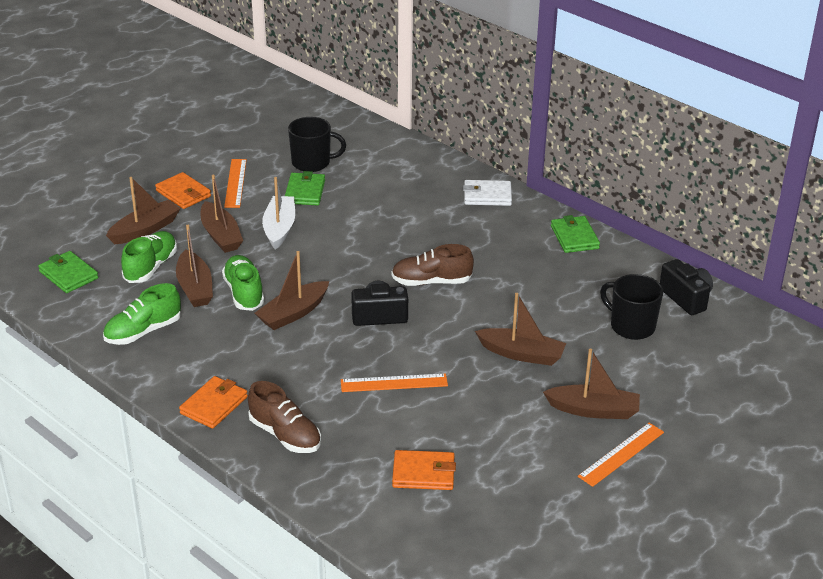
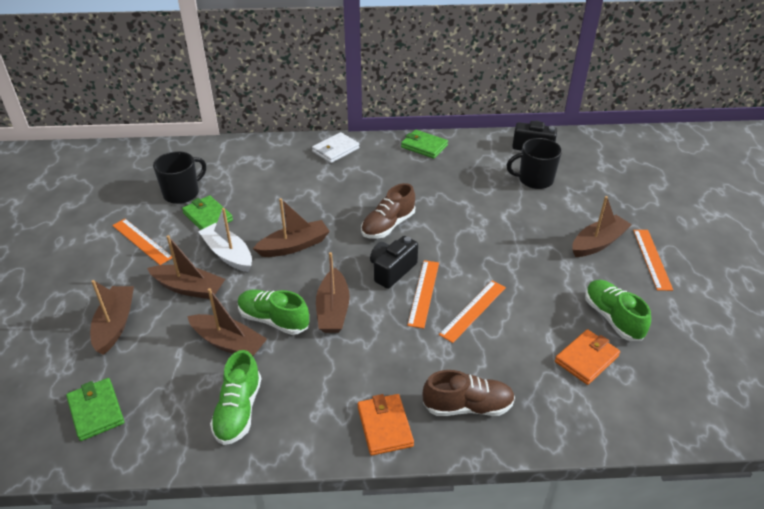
camera: 45 degrees left, 5 degrees up
green wallet [38,251,98,293] -> green wallet turned 60 degrees clockwise [66,378,124,441]
green shoe [121,231,177,283] -> green shoe moved to [585,280,651,341]
orange wallet [155,172,211,209] -> none
brown boat [475,293,566,366] -> brown boat moved to [253,198,330,257]
none -> orange ruler [407,260,439,329]

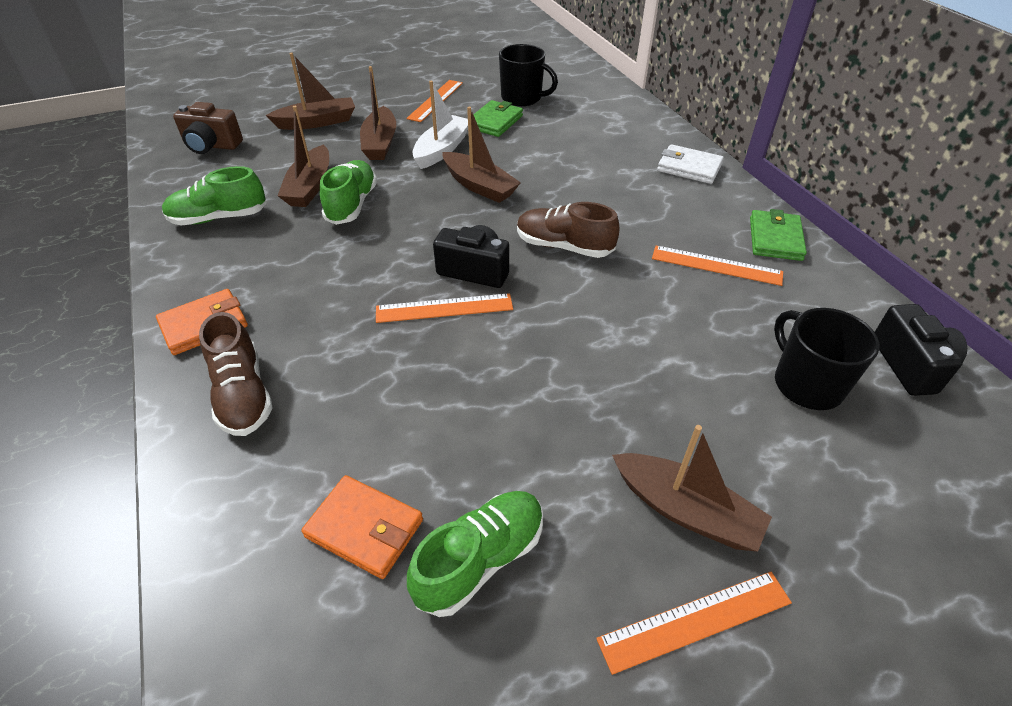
camera: 70 degrees right, 5 degrees up
green wallet [66,378,124,441] -> brown camera [173,102,243,154]
brown boat [316,252,350,333] -> none
orange ruler [439,280,506,343] -> orange ruler moved to [652,246,783,286]

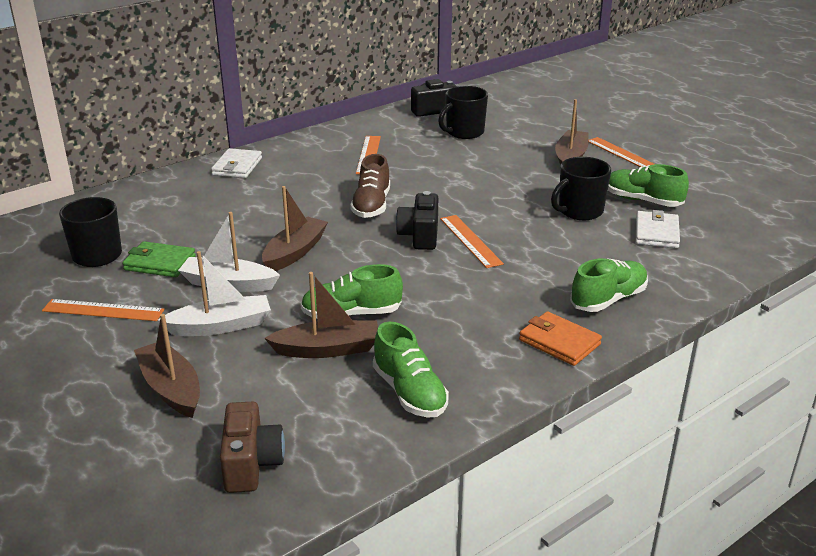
camera: 105 degrees left, 15 degrees down
brown shoe [199,312,273,436] -> green shoe [570,258,648,312]
orange wallet [301,475,423,579] -> white wallet [636,210,680,248]
brown boat [360,66,396,160] -> white boat [158,251,271,336]
green wallet [750,209,807,261] -> none
none -> black mug [551,157,611,220]

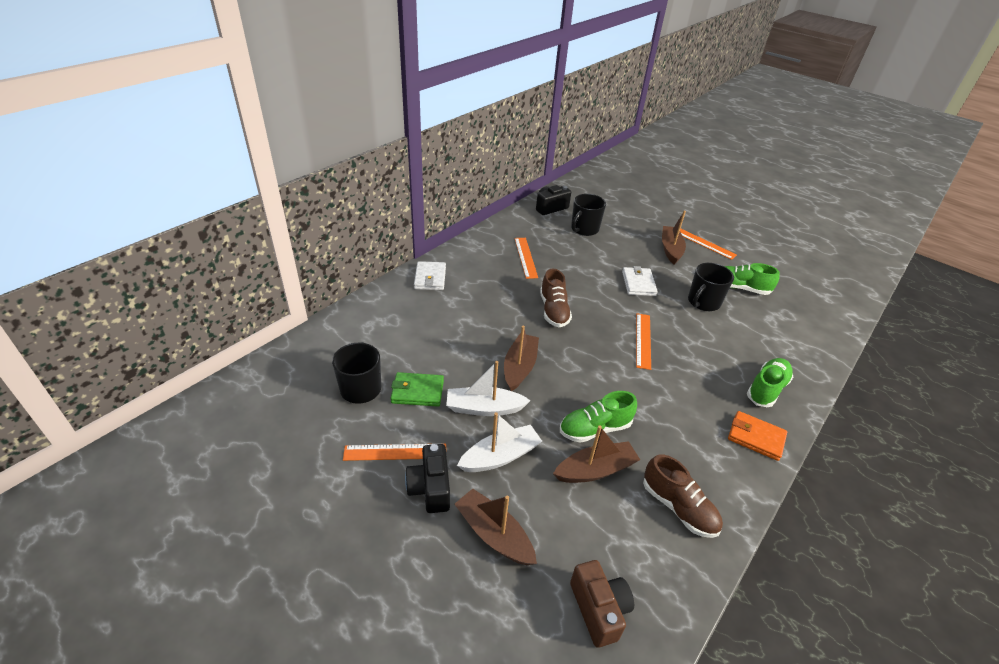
camera: 15 degrees left, 10 degrees up
green shoe [373,322,449,417] -> brown shoe [643,454,723,538]
black camera [396,191,438,250] -> black camera moved to [405,444,450,513]
orange ruler [440,215,504,268] -> orange ruler turned 45 degrees clockwise [636,313,651,370]
white wallet [636,210,680,248] -> white wallet moved to [622,266,658,296]

